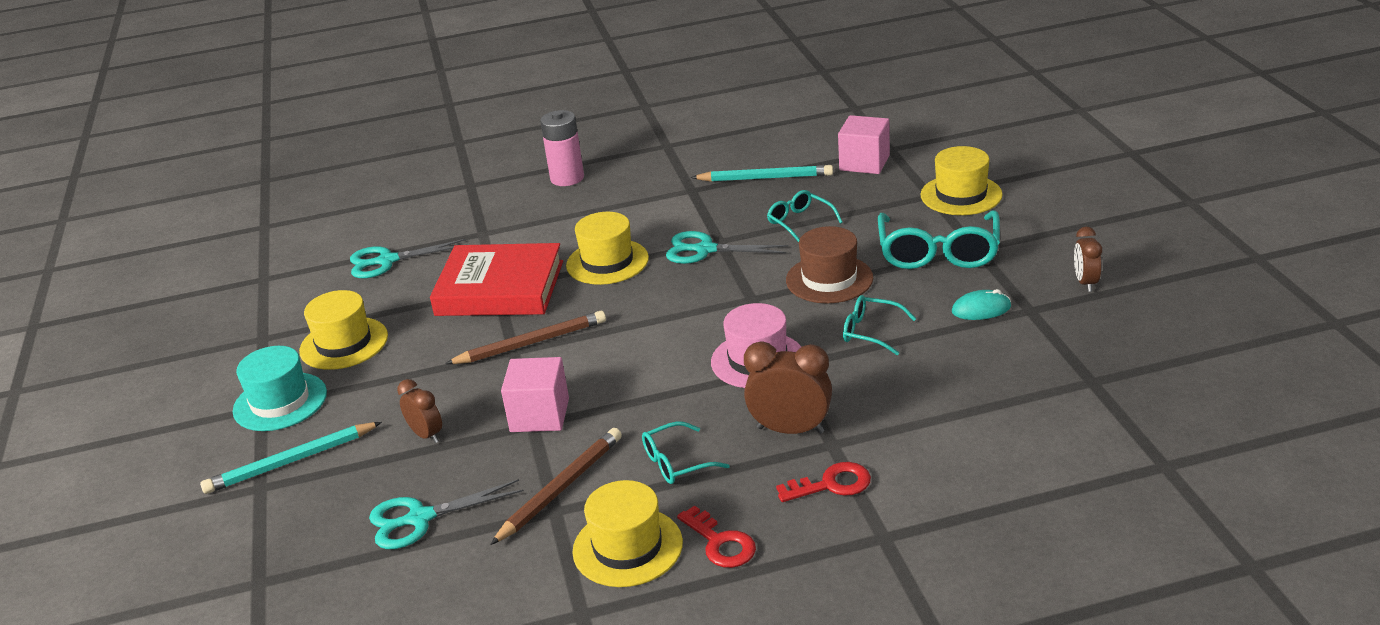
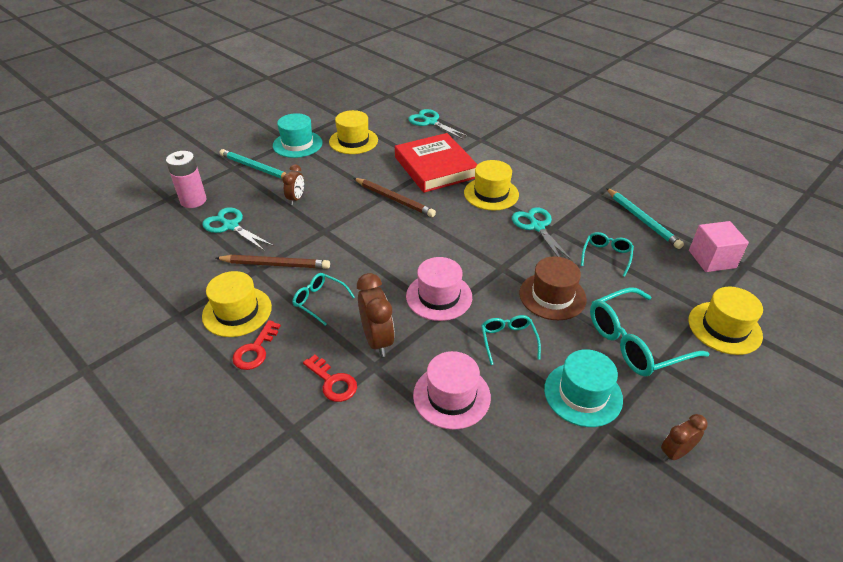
camera: 55 degrees right, 10 degrees up
pink cube [501,357,569,432] -> none
pink battery [540,110,584,186] -> pink battery moved to [166,151,207,208]
turquoise mouse [952,289,1011,320] -> turquoise hat [544,349,623,427]
none -> pink hat [413,351,491,430]

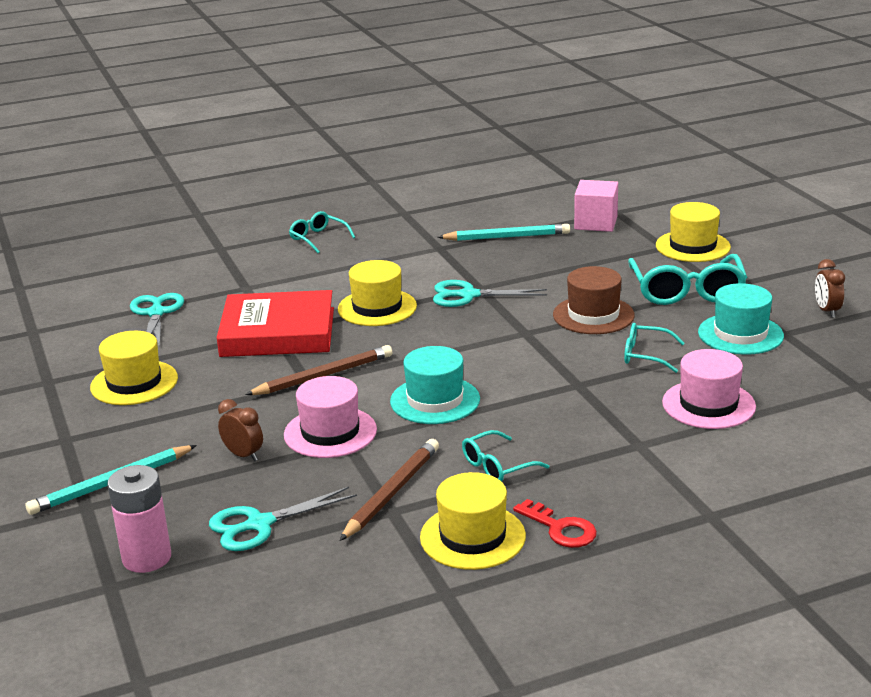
camera: 65 degrees left, 15 degrees down
turquoise hat [273,113,323,158] -> turquoise hat moved to [390,346,480,424]
red key [303,355,357,402] -> none
brown clock [357,273,395,357] -> none
pink hat [406,257,472,321] -> pink hat moved to [284,376,377,458]
turquoise scissors [408,109,469,139] -> turquoise scissors turned 105 degrees clockwise [130,293,184,348]
turquoise glasses [581,232,634,277] -> turquoise glasses moved to [289,211,355,253]

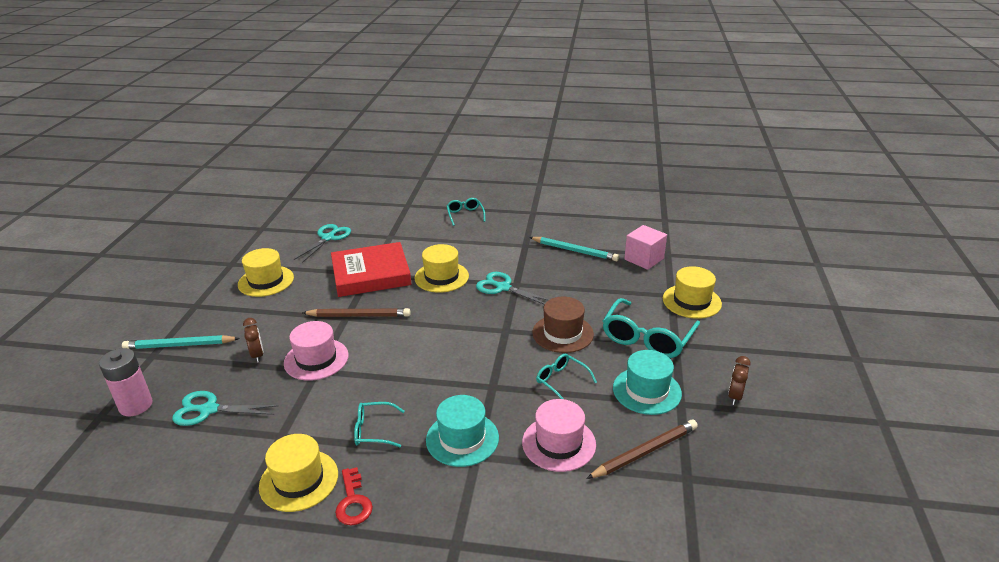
camera: 30 degrees right, 5 degrees up
red book [217,290,334,357] -> red book turned 45 degrees counterclockwise [331,242,411,297]
brown pencil [339,439,439,541] -> brown pencil moved to [586,420,698,479]
turquoise hat [390,346,480,424] -> turquoise hat moved to [426,395,499,467]

